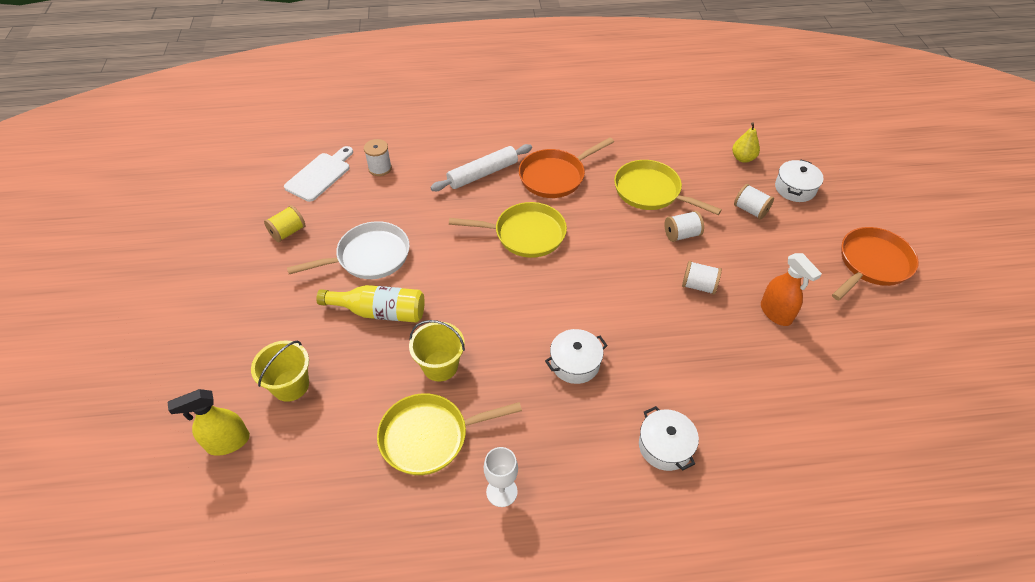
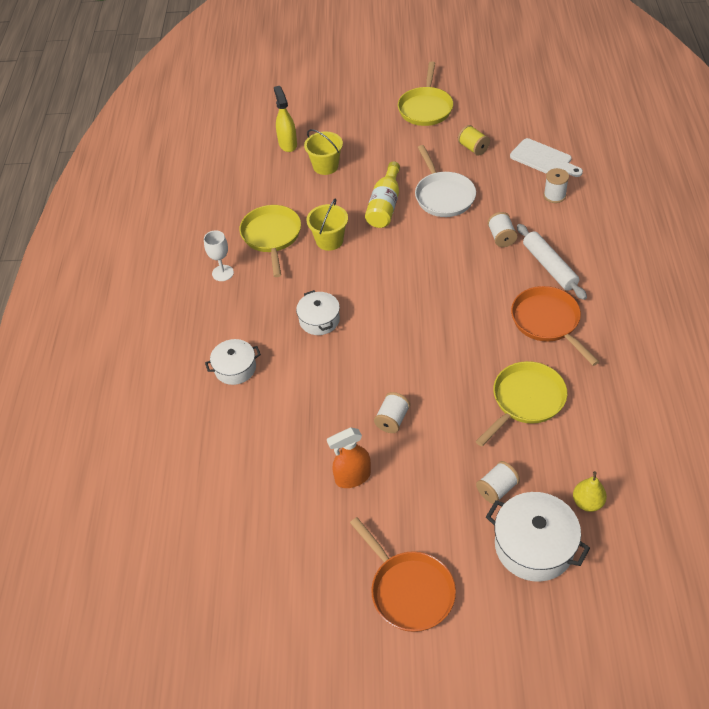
camera: 100 degrees right, 0 degrees up
yellow pan [449,202,567,258] -> yellow pan moved to [398,61,453,126]
white spool [664,211,704,242] -> white spool moved to [488,212,518,247]
white pot [775,160,824,202] -> white pot [486,492,590,582], size x1.59

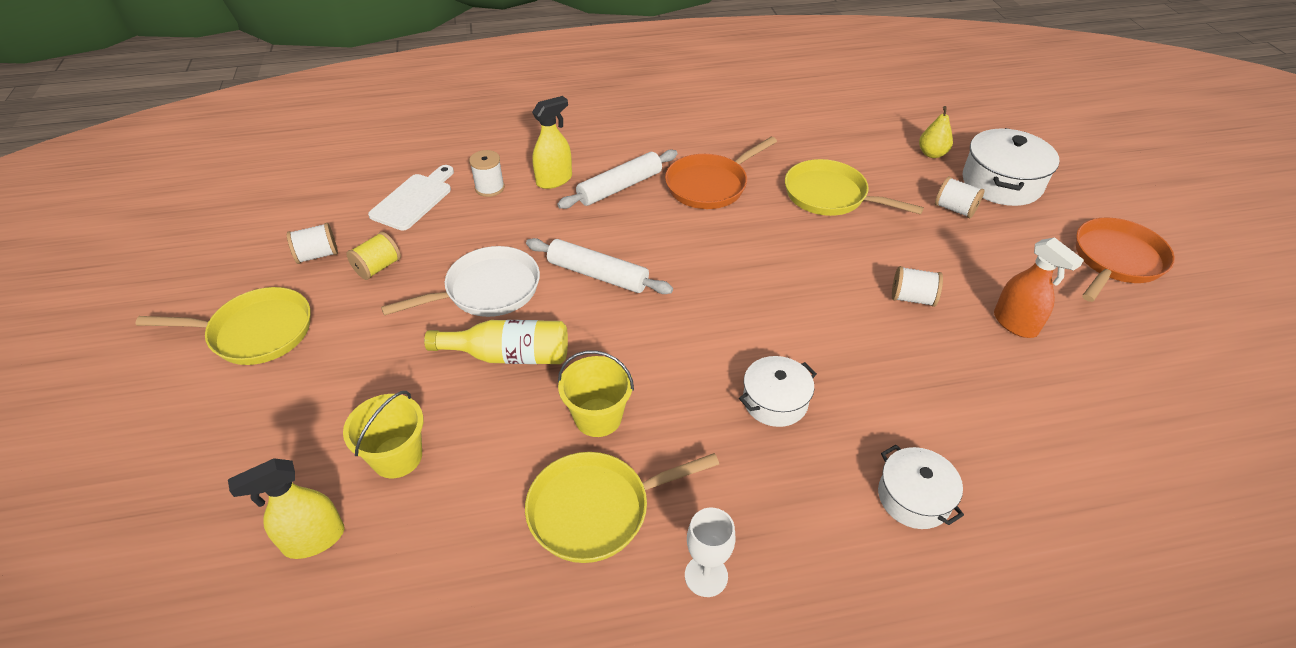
camera: 105 degrees left, 5 degrees down
white spool [488,212,518,247] -> white spool moved to [287,223,338,264]
none -> white rolling pin [526,238,673,294]
none -> yellow spray bottle [532,96,572,189]

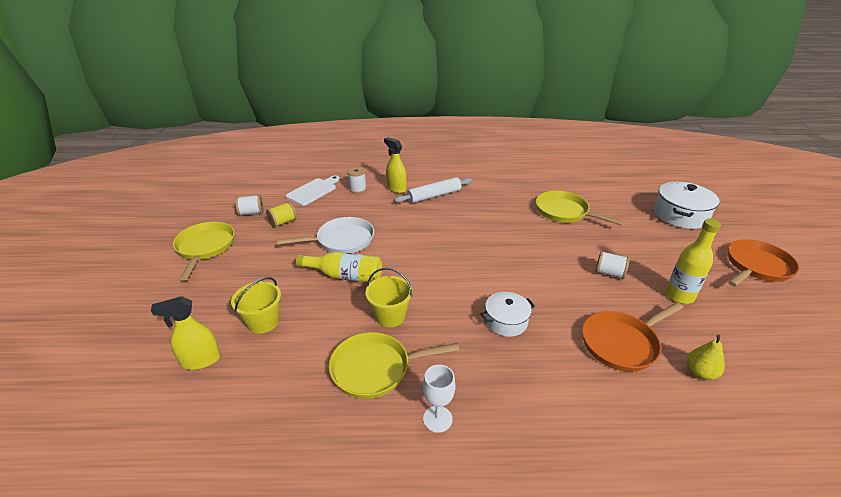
camera: 10 degrees right, 10 degrees down
yellow pan [135,287,310,365] -> yellow pan turned 105 degrees counterclockwise [173,222,235,280]
white rolling pin [526,238,673,294] -> none
yellow spray bottle [532,96,572,189] -> yellow spray bottle turned 105 degrees counterclockwise [384,137,407,193]
orange pan [665,137,777,209] -> orange pan moved to [582,302,683,372]
white pot [878,445,964,529] -> none
yellow pear [919,106,953,158] -> yellow pear moved to [687,335,725,380]
white spool [935,177,984,218] -> none
orange spray bottle [994,237,1084,338] -> yellow bottle [665,219,721,304]

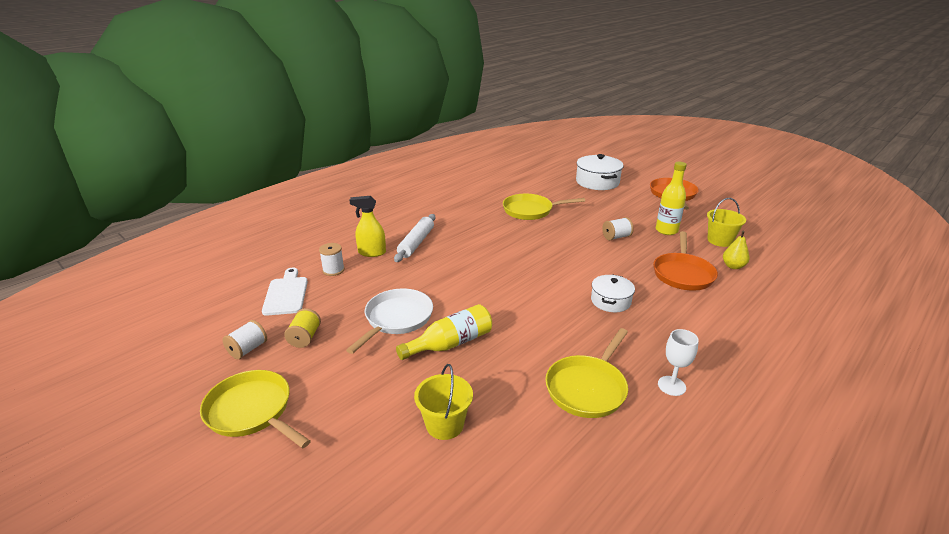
camera: 45 degrees left, 5 degrees down
yellow spray bottle [151,296,221,370] -> none
yellow bucket [365,268,413,327] -> yellow bucket moved to [707,198,746,247]

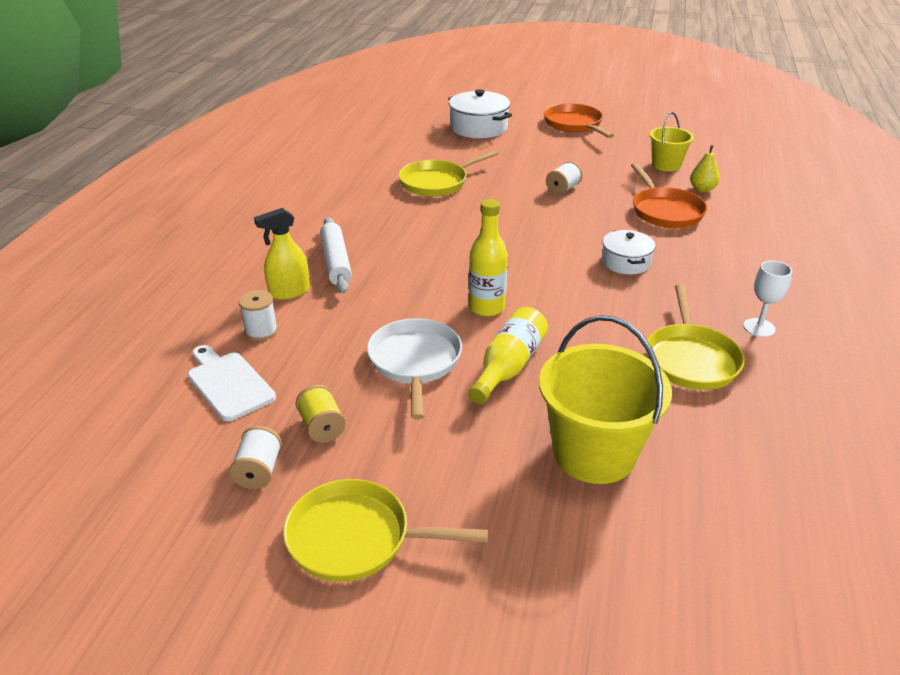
camera: 30 degrees left, 5 degrees up
yellow bucket [414,364,473,440] -> yellow bucket [539,315,672,484], size x1.72
yellow bottle [656,162,687,235] -> yellow bottle moved to [469,199,508,317]

